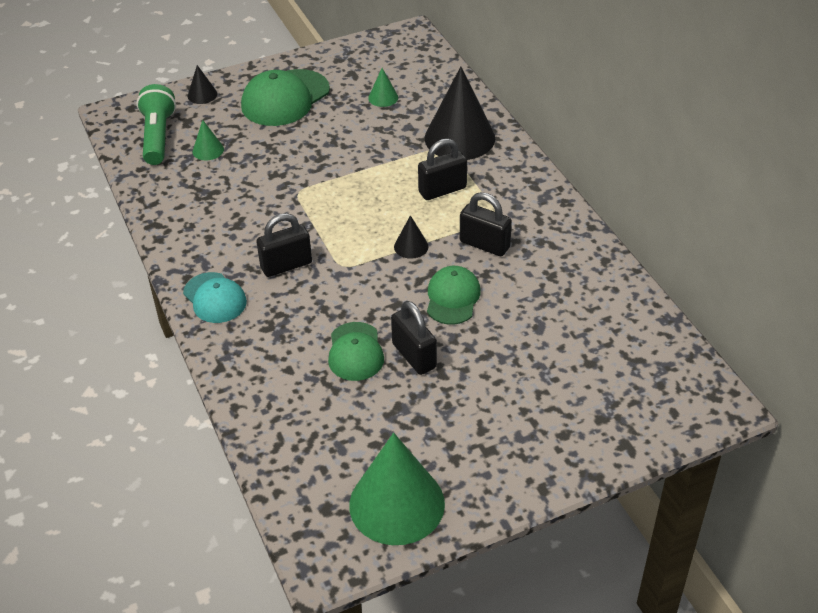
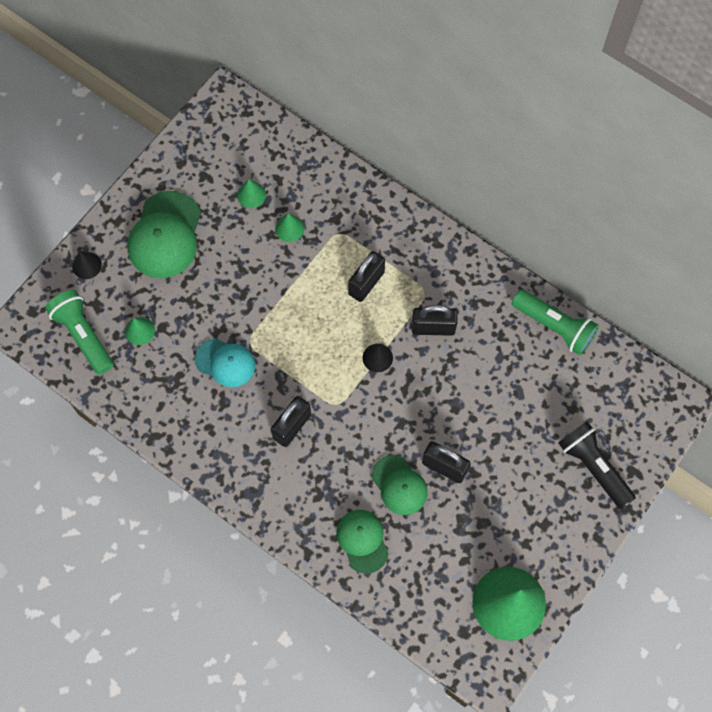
camera: 30 degrees left, 25 degrees up
turquoise cap [183,272,247,323] -> turquoise cap moved to [195,338,255,387]
black cone [425,66,495,160] -> none
green cap [427,266,481,325] -> green cap moved to [336,510,389,574]
none -> green cone [275,213,305,242]
none -> green flashlight [512,289,599,355]
none -> black flashlight [558,421,636,509]

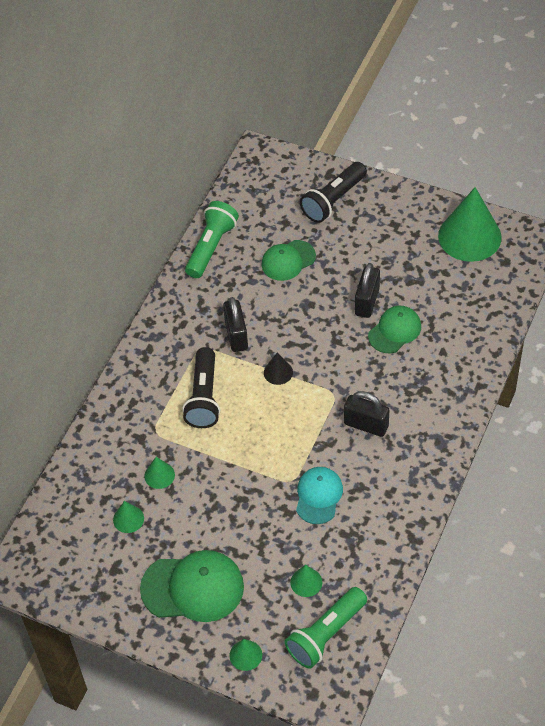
camera: 100 degrees left, 15 degrees down
black cone [72,251,102,279] -> green cone [229,639,262,671]
green cap [336,510,389,574] -> green cap moved to [261,240,316,281]
black padlock [348,251,385,302] -> black flashlight [182,347,220,428]

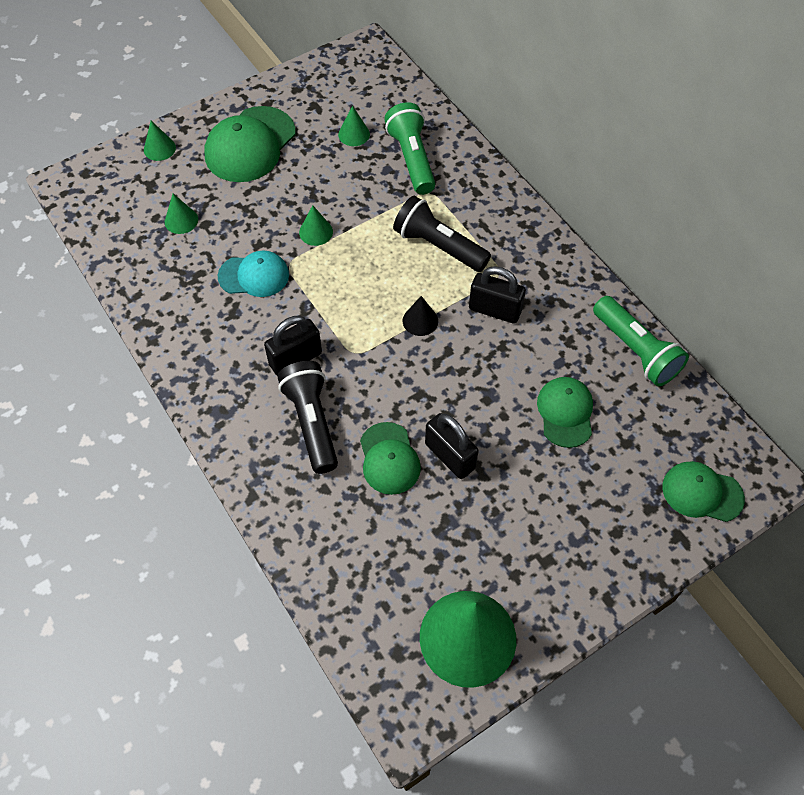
camera: 120 degrees right, 5 degrees up
green cone [144,457,175,489] -> green cone moved to [299,205,333,246]
green flashlight [285,587,367,669] -> green flashlight moved to [384,102,435,195]
turquoise cap [296,467,343,524] -> turquoise cap turned 45 degrees counterclockwise [218,251,289,297]
black flashlight [300,162,367,223] -> black flashlight moved to [277,361,338,474]
none -> green cap [662,461,745,522]

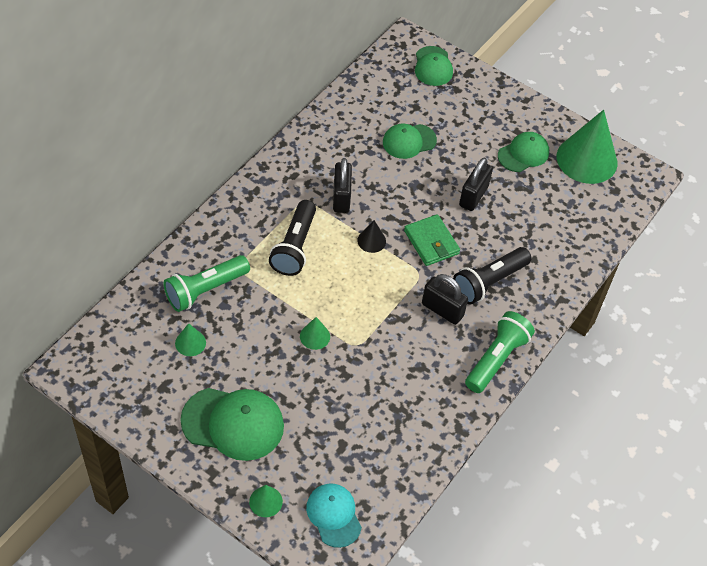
camera: 115 degrees left, 5 degrees down
green cone [165,194,198,234] -> none
turquoise cap [218,251,289,297] -> turquoise cap moved to [306,484,362,548]
green cap [360,422,421,495] -> green cap moved to [498,132,549,172]
green flashlight [593,296,689,386] -> green flashlight moved to [465,311,535,393]
none -> green wallet [404,214,460,266]

